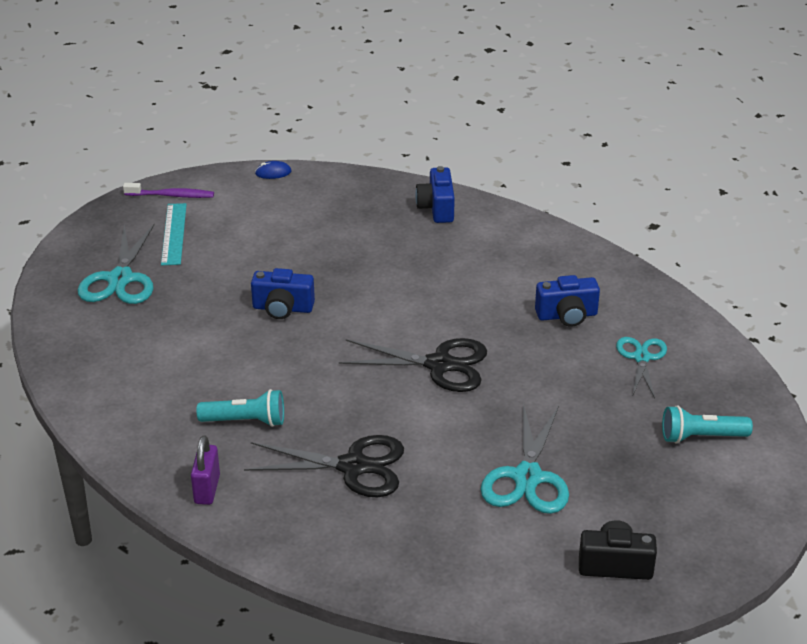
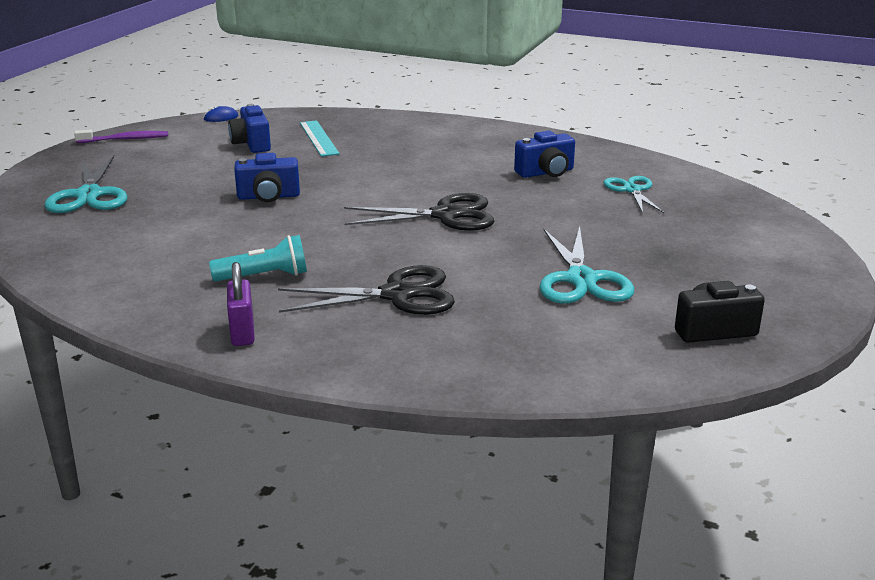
camera: 15 degrees left, 10 degrees down
turquoise ruler [161,203,187,265] -> turquoise ruler moved to [300,120,340,157]
blue camera [415,166,455,223] -> blue camera moved to [228,104,271,153]
turquoise flashlight [662,405,753,443] -> none

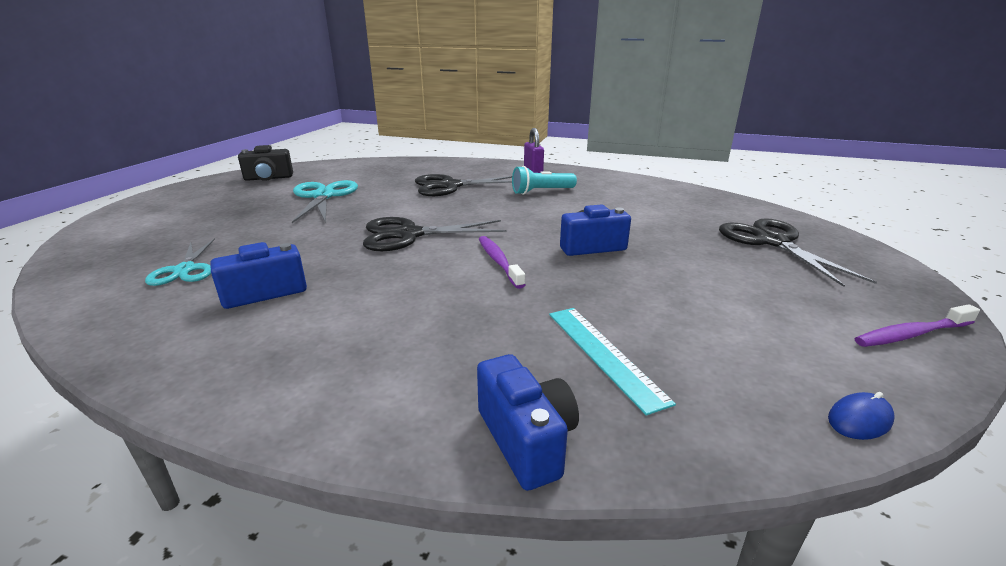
camera: 175 degrees right, 0 degrees up
turquoise scissors [44,156,128,213] -> black scissors [719,218,877,287]
blue camera [228,104,271,153] -> blue camera moved to [477,354,579,491]
none -> purple toothbrush [479,236,525,289]

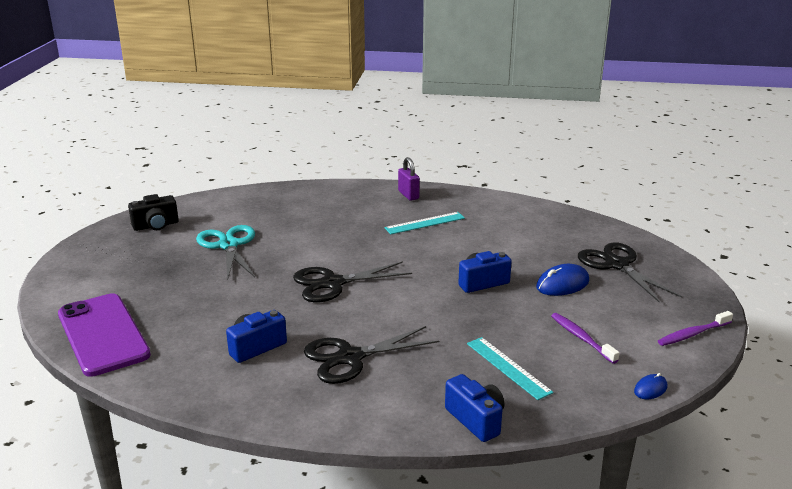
camera: 10 degrees left, 0 degrees up
turquoise scissors [145,238,215,286] -> none
black scissors [415,174,512,196] -> black scissors moved to [304,326,440,384]
purple toothbrush [479,236,525,289] -> purple toothbrush moved to [551,313,620,364]
turquoise flashlight [512,166,577,195] -> turquoise ruler [384,212,465,234]
none -> purple phone [58,293,151,377]
none -> blue mouse [536,264,589,296]

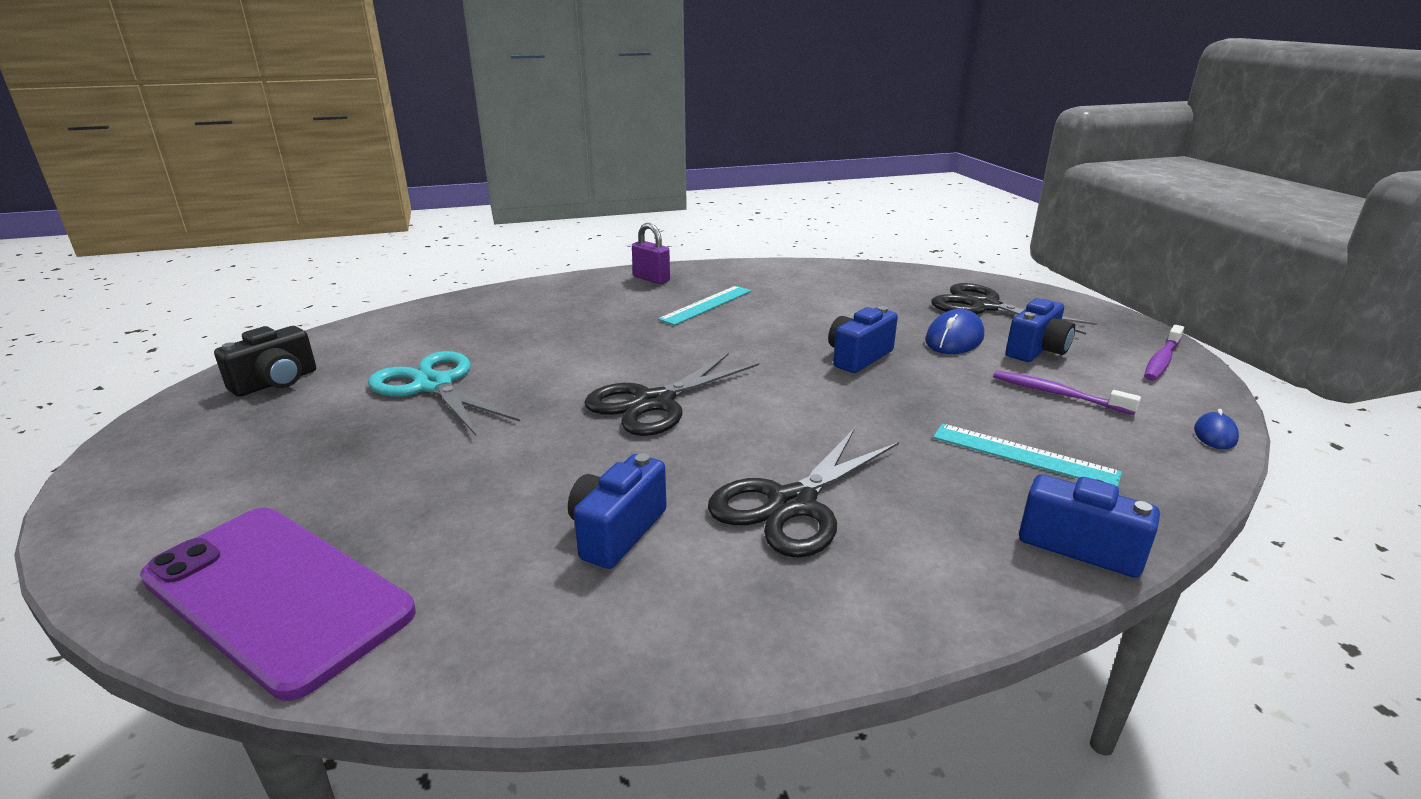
camera: 25 degrees left, 0 degrees up
none -> blue camera [1006,298,1075,362]

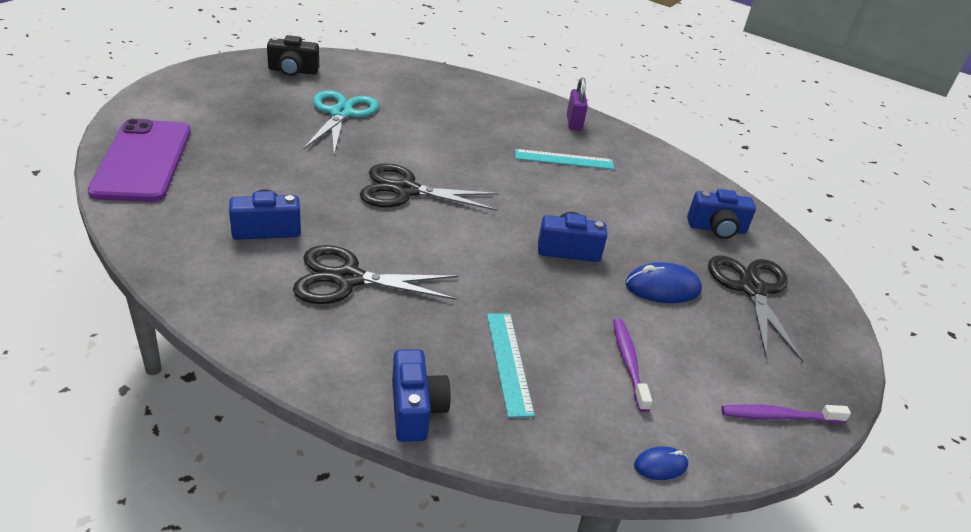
camera: 45 degrees right, 10 degrees up
blue camera [1006,298,1075,362] -> blue camera moved to [687,189,756,239]

